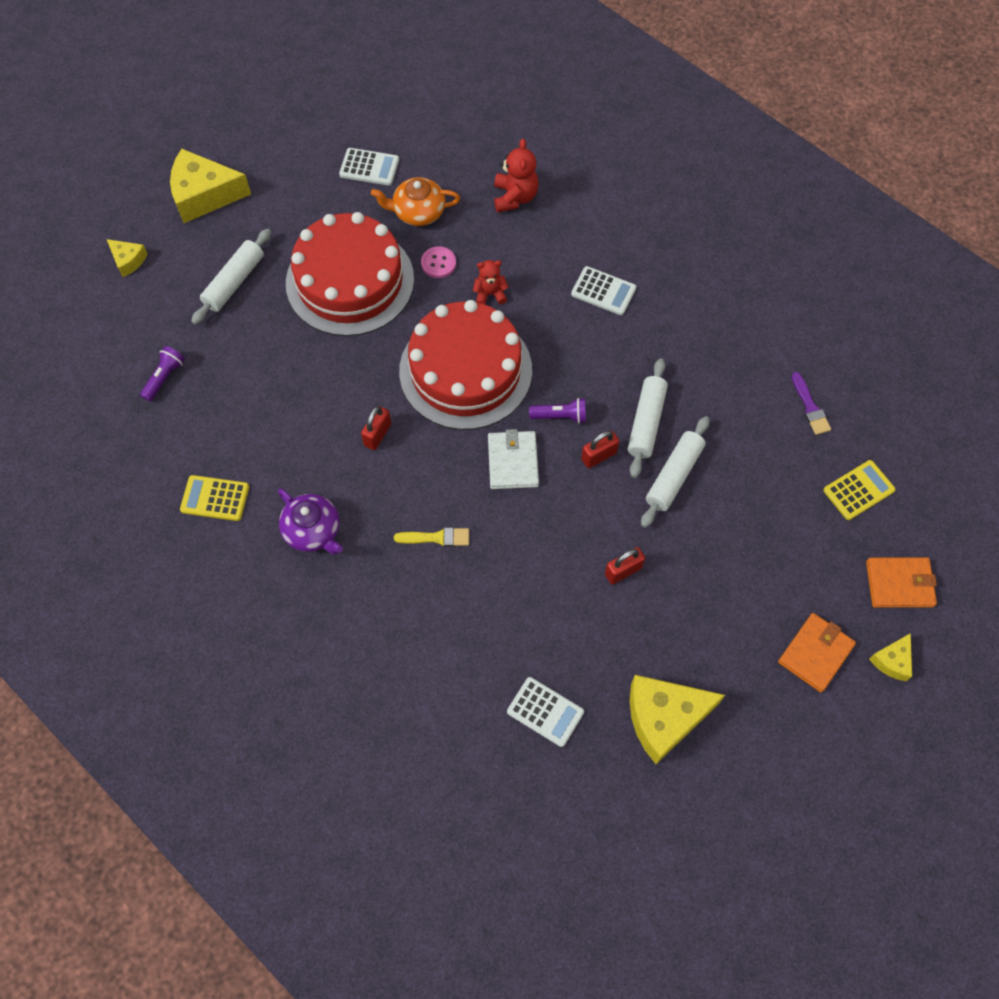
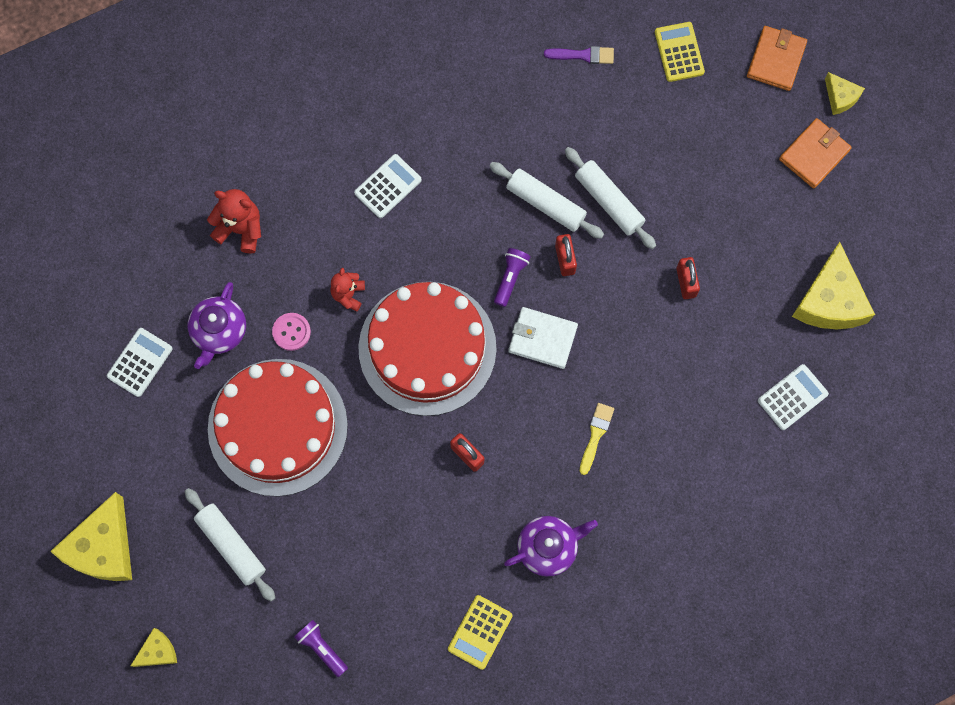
camera: 70 degrees left, 10 degrees up
orange teapot [371,177,460,226] -> purple teapot [188,282,246,369]
orange wallet [778,613,856,692] -> orange wallet turned 75 degrees clockwise [779,118,852,188]

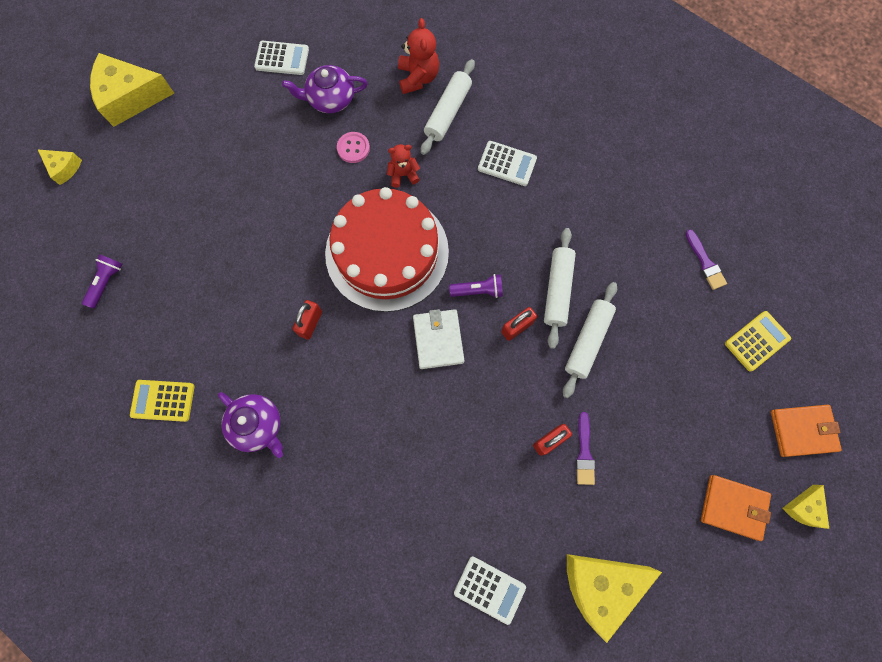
camera: 65 degrees right, 0 degrees up
white rolling pin [185,488,275,601] -> white rolling pin moved to [421,59,475,155]
red cake [208,359,348,496] -> none
yellow brush [580,403,614,475] -> none
none -> purple brush [576,412,595,485]

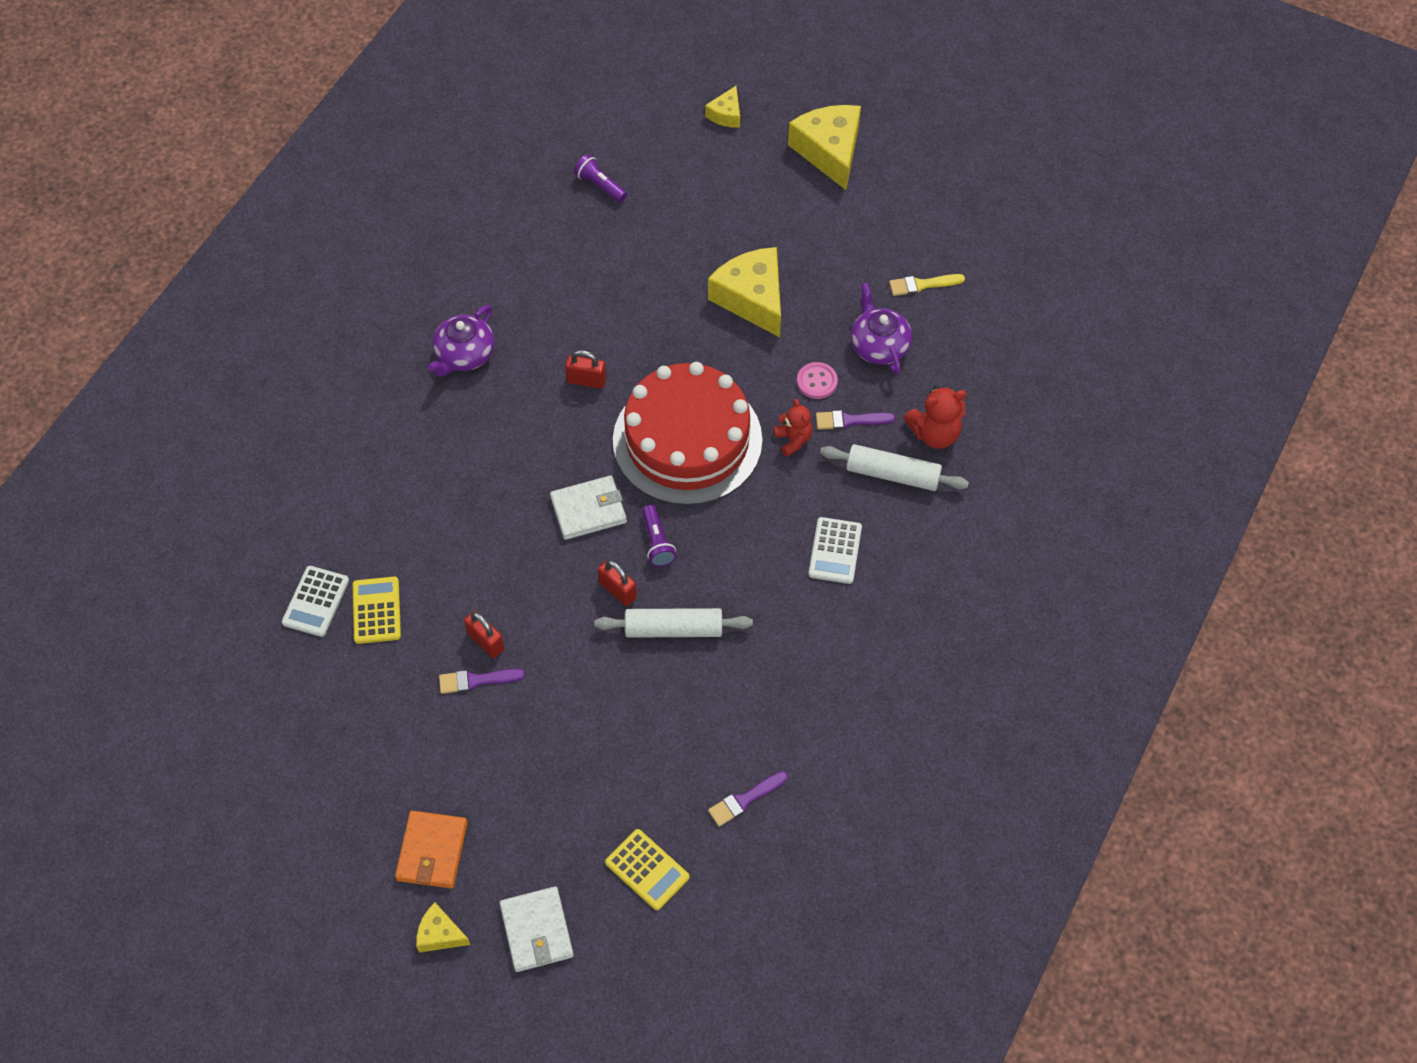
camera: 80 degrees right, 15 degrees down
purple flashlight [82,254,122,308] -> purple flashlight turned 150 degrees counterclockwise [574,154,627,203]
yellow calculator [130,380,194,422] -> yellow calculator moved to [353,577,401,644]
white calculator [254,41,309,75] -> yellow brush [889,274,965,296]
white rolling pin [563,282,617,398] -> none
yellow cheese [567,554,662,643] -> yellow cheese moved to [708,247,781,337]
orange wallet [771,405,842,457] -> white wallet [500,886,574,972]
none -> purple brush [816,410,895,430]

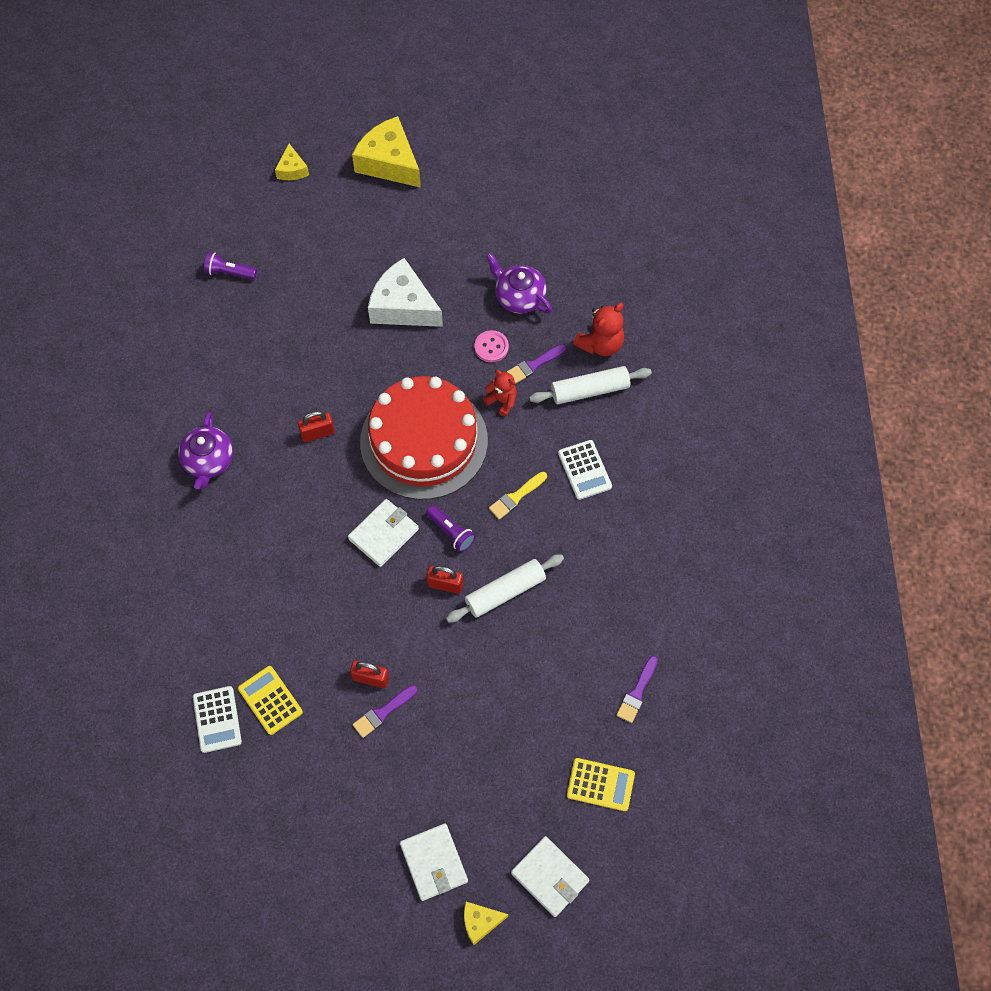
camera: 30 degrees left, 5 degrees up
orange wallet [395,811,467,889] -> white wallet [400,824,468,901]
yellow cheese [708,247,781,337] -> white cheese [368,258,443,327]
yellow brush [889,274,965,296] -> yellow brush moved to [489,472,547,519]

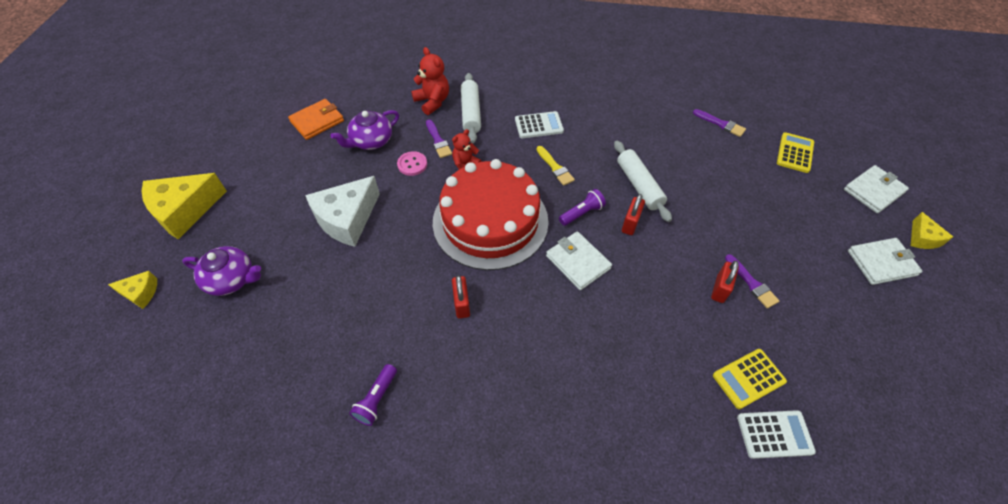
camera: 80 degrees left, 10 degrees down
purple teapot [178,412,233,489] -> purple teapot moved to [182,246,261,296]
purple flashlight [204,252,257,280] -> purple flashlight moved to [349,364,397,426]
none -> orange wallet [288,99,344,140]

